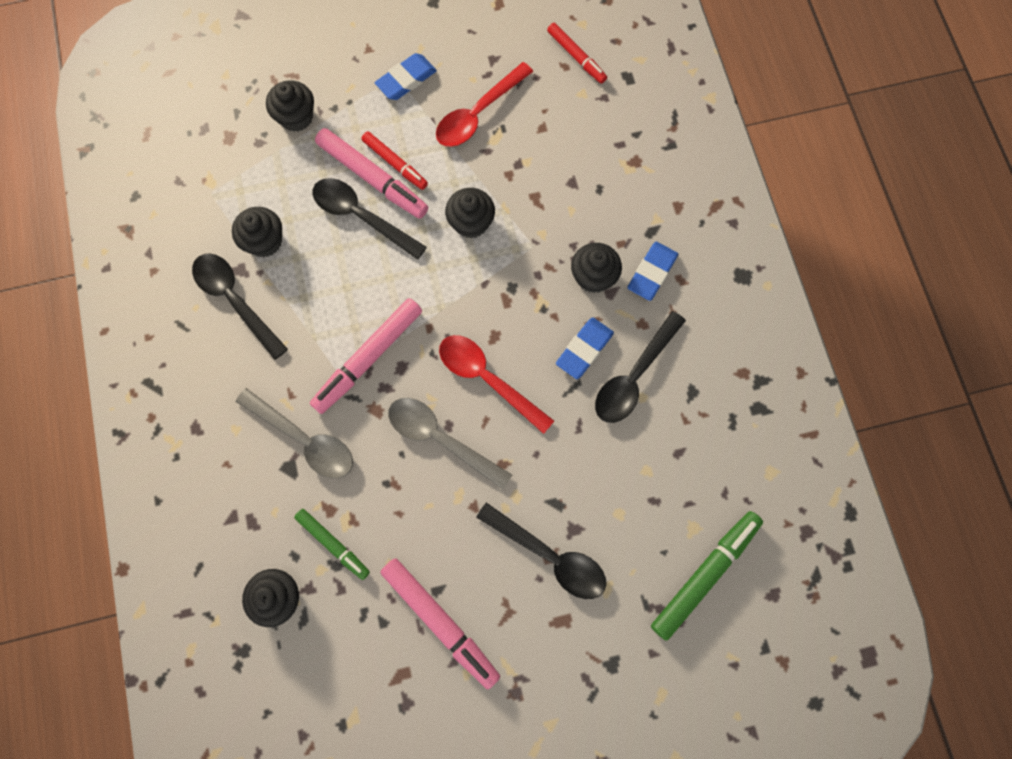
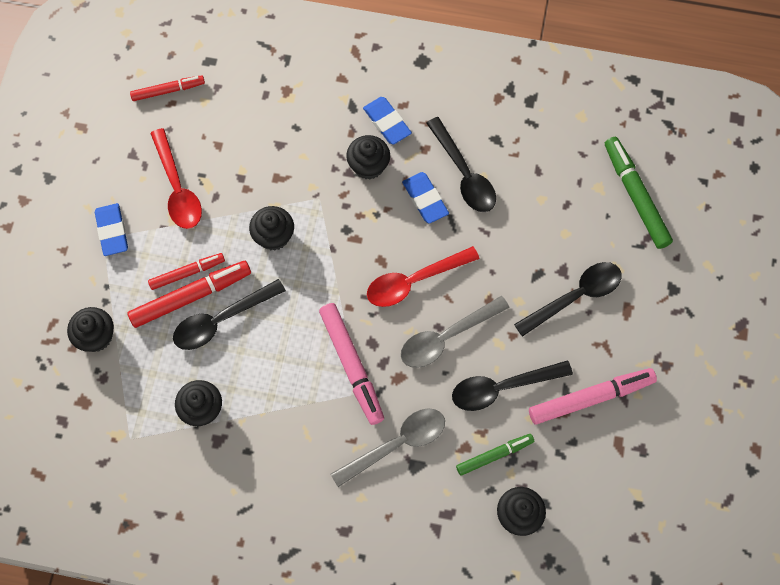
camera: 65 degrees left, 5 degrees down
black spoon [192,253,288,360] -> black spoon moved to [452,360,573,411]
pink marker [315,128,428,219] -> red marker [128,261,251,328]

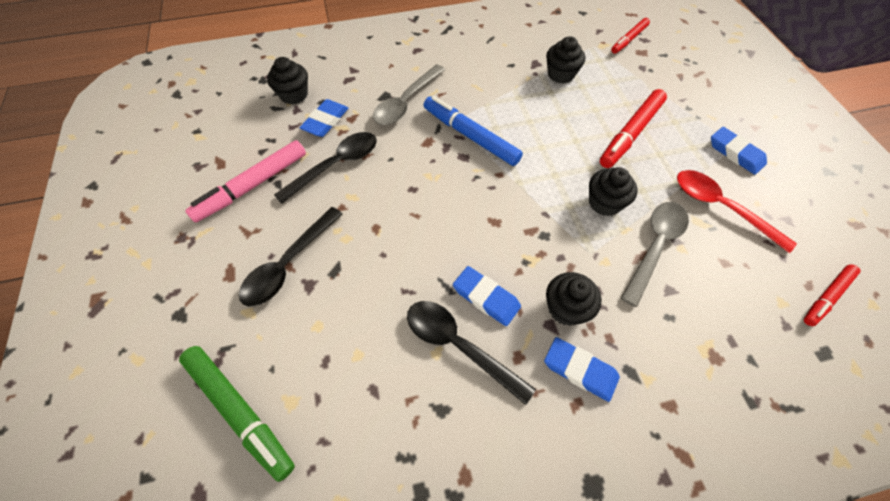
camera: 155 degrees right, 10 degrees down
black cupcake [67,307,114,352] -> none
red marker [148,253,225,290] -> red marker moved to [611,18,650,54]
black spoon [173,279,286,350] -> none
pink marker [319,303,384,425] -> blue marker [424,96,523,166]
red spoon [367,246,480,307] -> none
grey spoon [401,296,510,368] -> grey spoon moved to [621,202,689,307]
green marker [456,434,534,476] -> blue eraser [300,99,348,137]

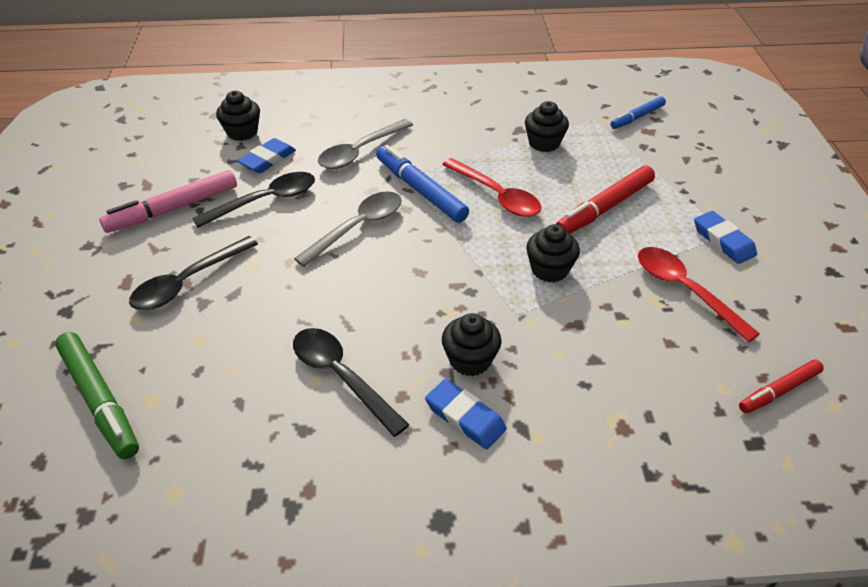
camera: 10 degrees right, 15 degrees down
blue eraser [453,266,521,326] -> none
red marker [611,18,650,54] -> blue marker [610,96,666,129]
grey spoon [621,202,689,307] -> grey spoon moved to [294,191,402,267]
none -> red spoon [442,158,541,217]

